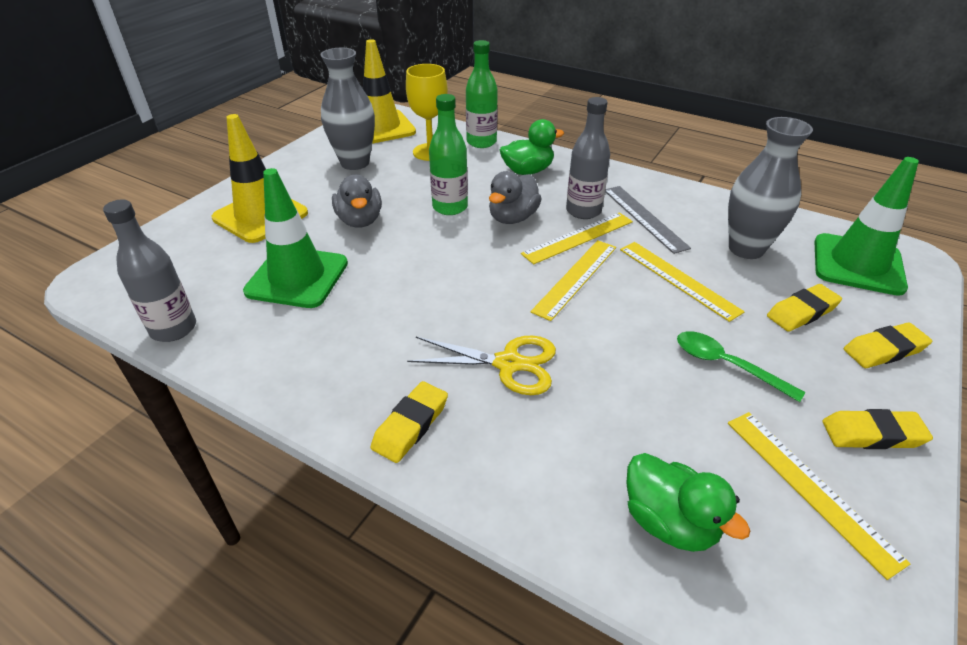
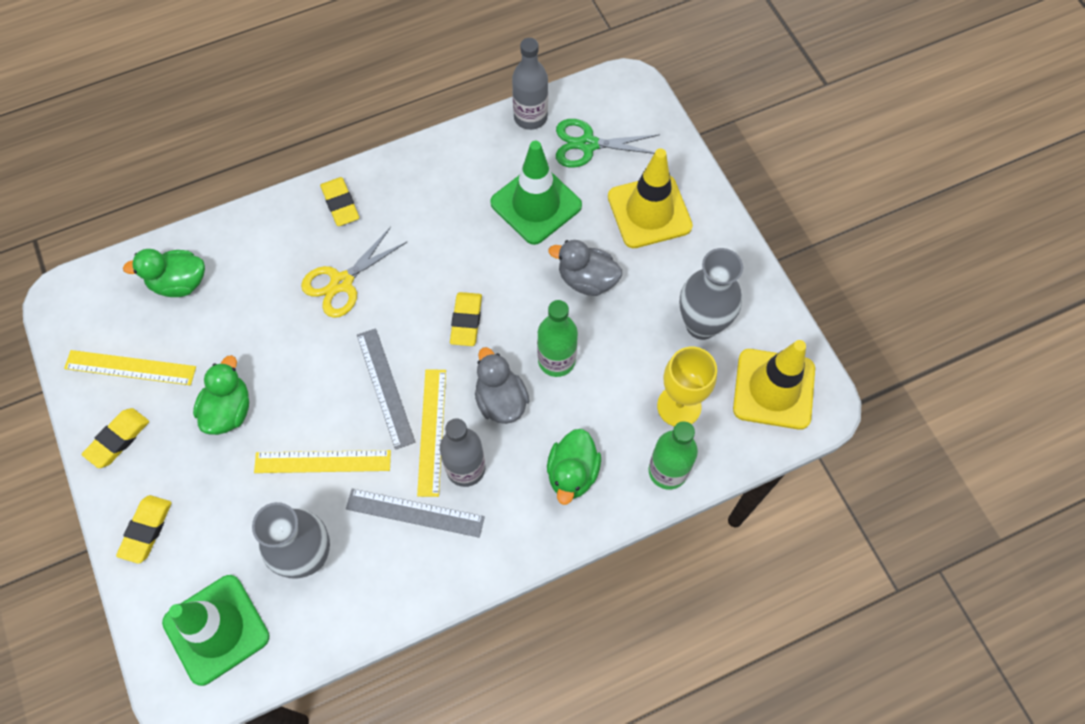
camera: 125 degrees right, 25 degrees up
yellow ruler [531,240,616,321] -> grey ruler [357,328,416,450]
green spoon [677,331,805,402] -> green duck [193,355,249,435]
yellow eraser [767,284,842,332] -> yellow eraser moved to [450,292,482,346]
none -> green scissors [556,119,660,168]

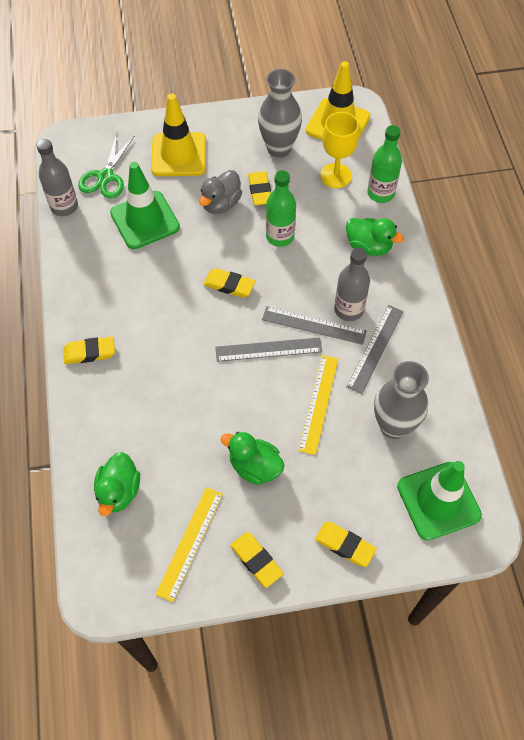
camera: 75 degrees left, 5 degrees down
yellow scissors [301,227,407,318] -> none
yellow ruler [417,369,446,497] -> grey ruler [262,306,367,345]
grey duck [475,347,529,424] -> none
none -> yellow eraser [248,171,271,205]

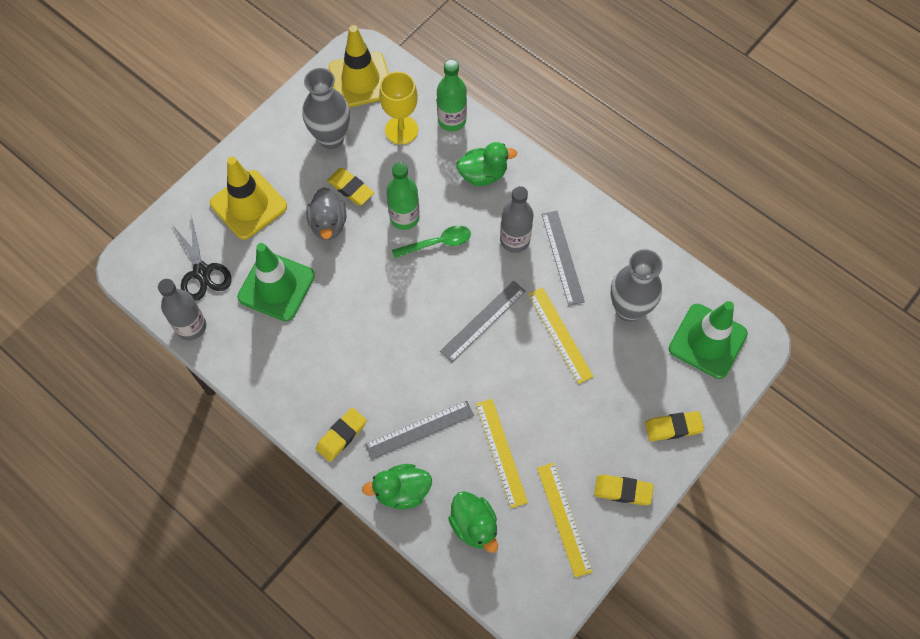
camera: 40 degrees left, 5 degrees up
green scissors [78,134,134,199] -> black scissors [172,215,232,301]
yellow eraser [203,268,255,298] -> none
green duck [221,432,285,485] -> green duck moved to [362,464,432,509]
grey ruler [262,306,367,345] -> grey ruler moved to [365,401,474,460]
none -> green spoon [392,225,471,259]
none -> yellow ruler [476,399,528,508]

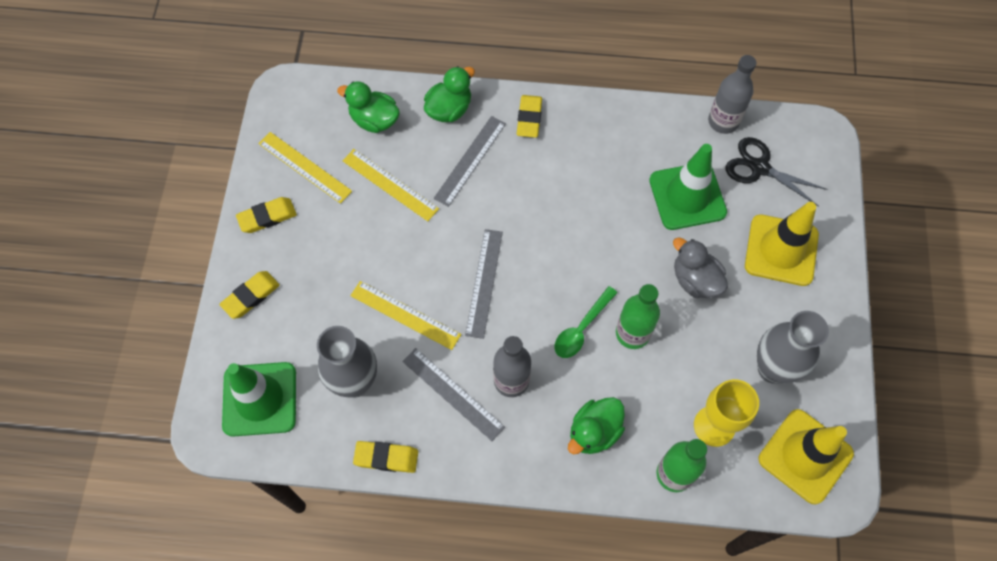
camera: 145 degrees right, 0 degrees up
yellow eraser [327,168,374,205] -> yellow eraser moved to [353,441,418,473]

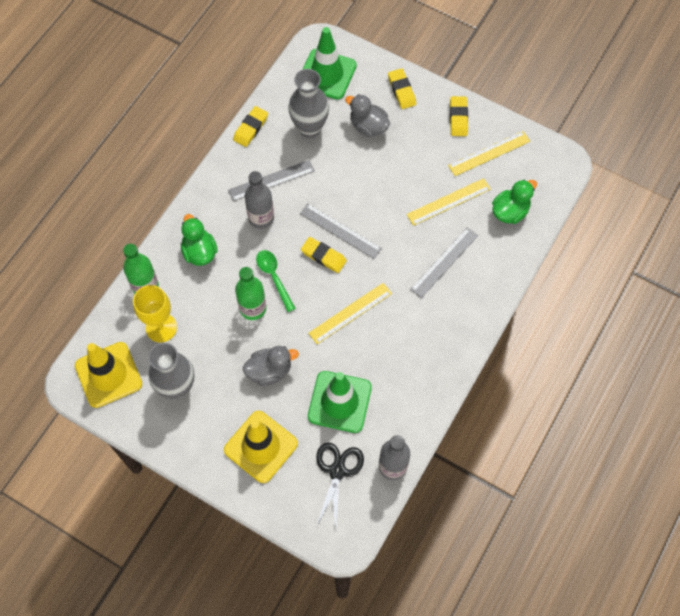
camera: 115 degrees right, 0 degrees up
yellow ruler [350,281,461,350] -> yellow ruler moved to [309,283,392,344]
green duck [424,66,475,122] -> none
grey ruler [434,116,506,207] -> grey ruler turned 75 degrees clockwise [410,227,478,298]
yellow eraser [517,95,542,138] -> yellow eraser moved to [301,237,347,273]
black scissors [726,137,828,207] -> black scissors turned 45 degrees counterclockwise [315,442,364,530]
none -> grey duck [345,94,390,137]

